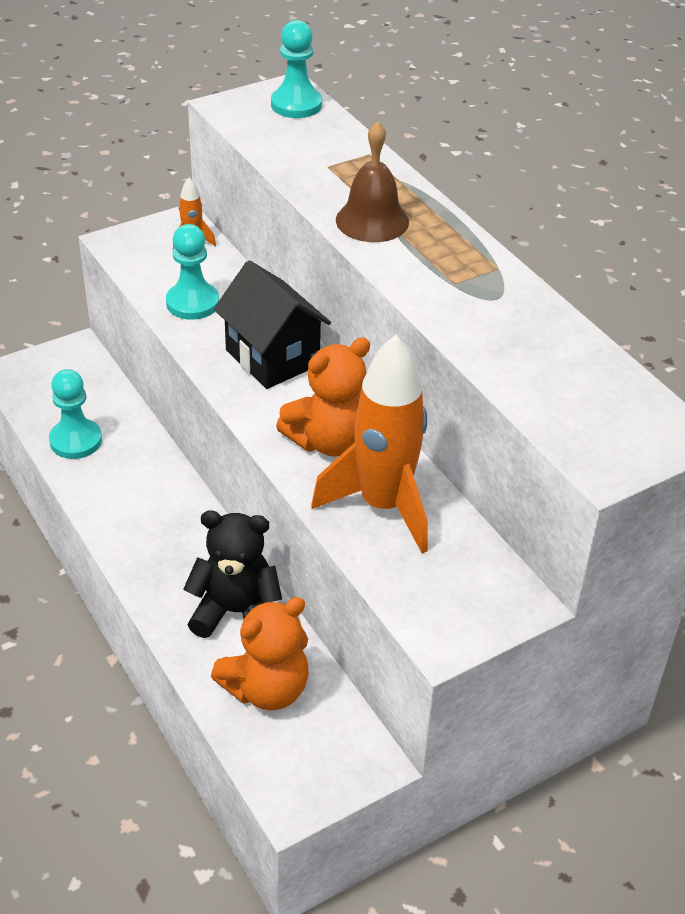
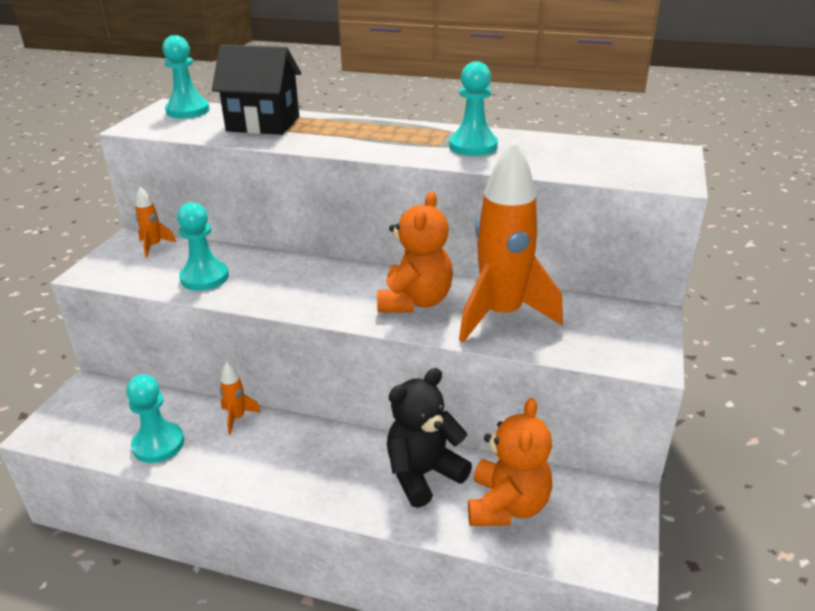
camera: 40 degrees left, 10 degrees down
black house [214,260,331,389] -> black house moved to [212,45,301,135]
brown bell [336,121,409,242] -> none
none -> orange rocket [220,362,261,435]
none -> turquoise pawn [449,61,498,156]

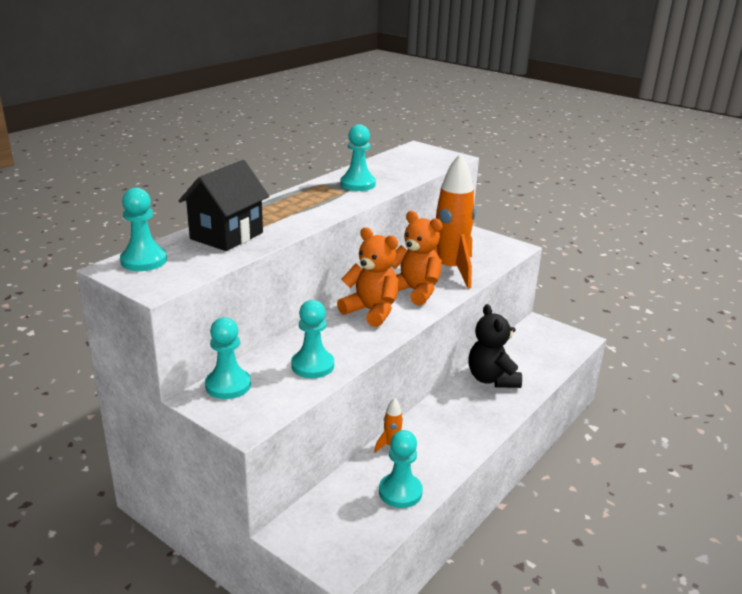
camera: 70 degrees left, 5 degrees down
orange rocket [135,187,176,258] -> turquoise pawn [205,317,251,399]
orange teddy bear [468,398,552,526] -> orange teddy bear moved to [337,227,399,327]

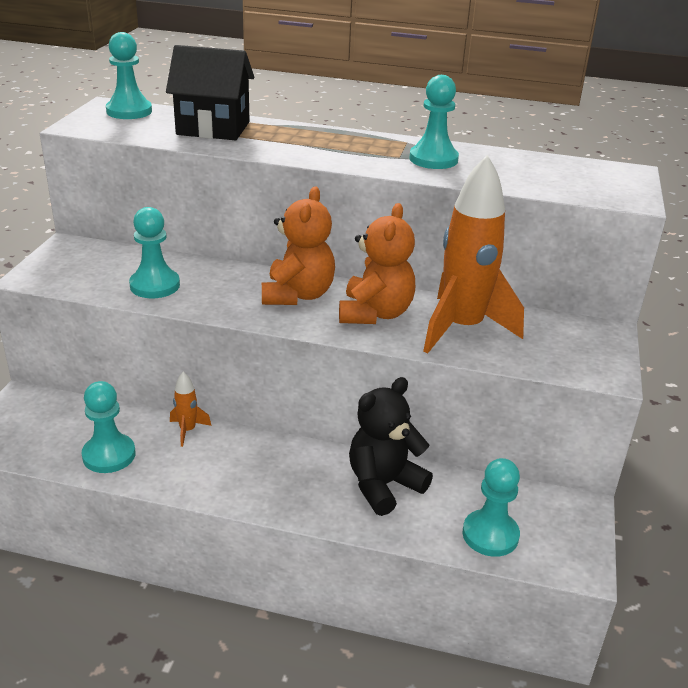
camera: 65 degrees right, 5 degrees up
turquoise pawn [205,317,251,399] -> turquoise pawn moved to [463,458,520,557]

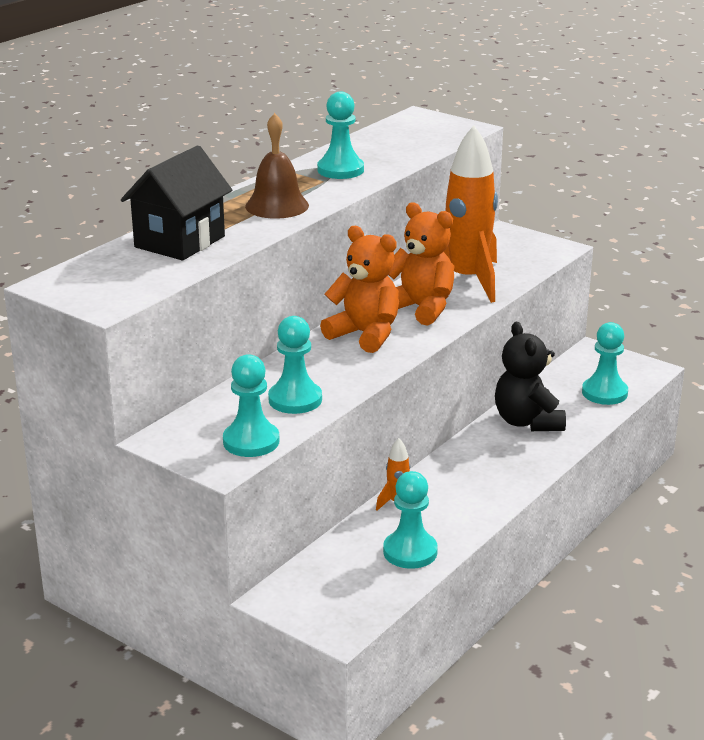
camera: 65 degrees left, 5 degrees down
turquoise pawn [106,32,152,119] -> turquoise pawn moved to [223,354,279,457]
none -> brown bell [245,113,309,219]

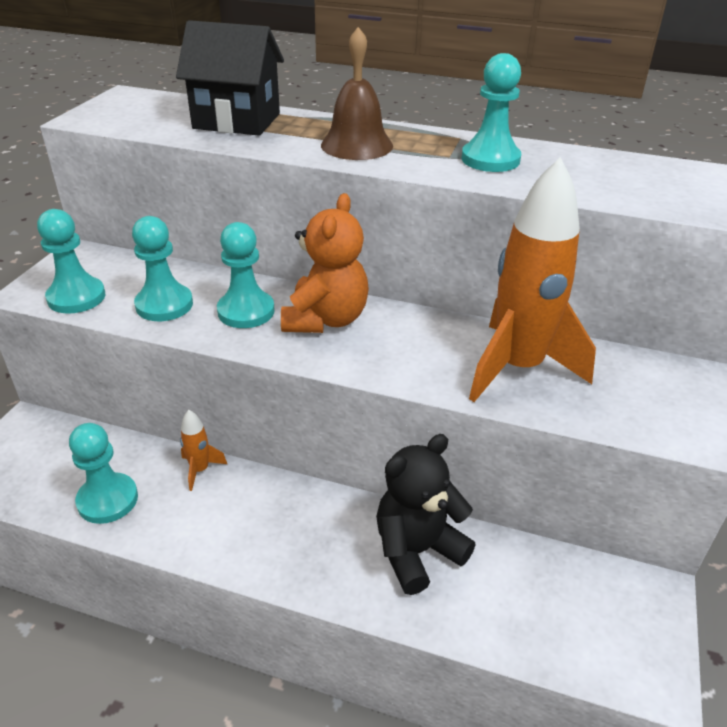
camera: 70 degrees right, 10 degrees up
orange teddy bear [389,202,455,325] -> none
turquoise pawn [582,322,628,405] -> turquoise pawn moved to [217,222,275,328]

